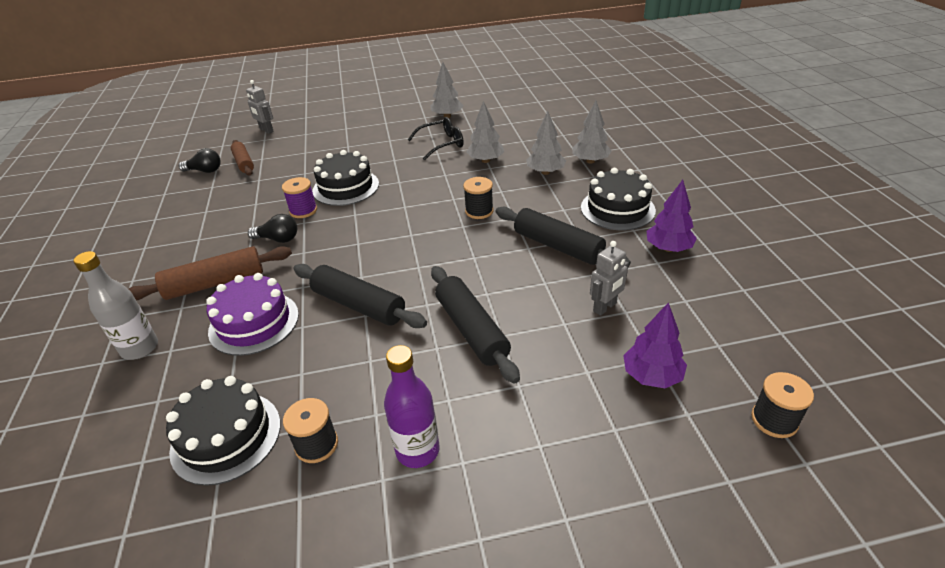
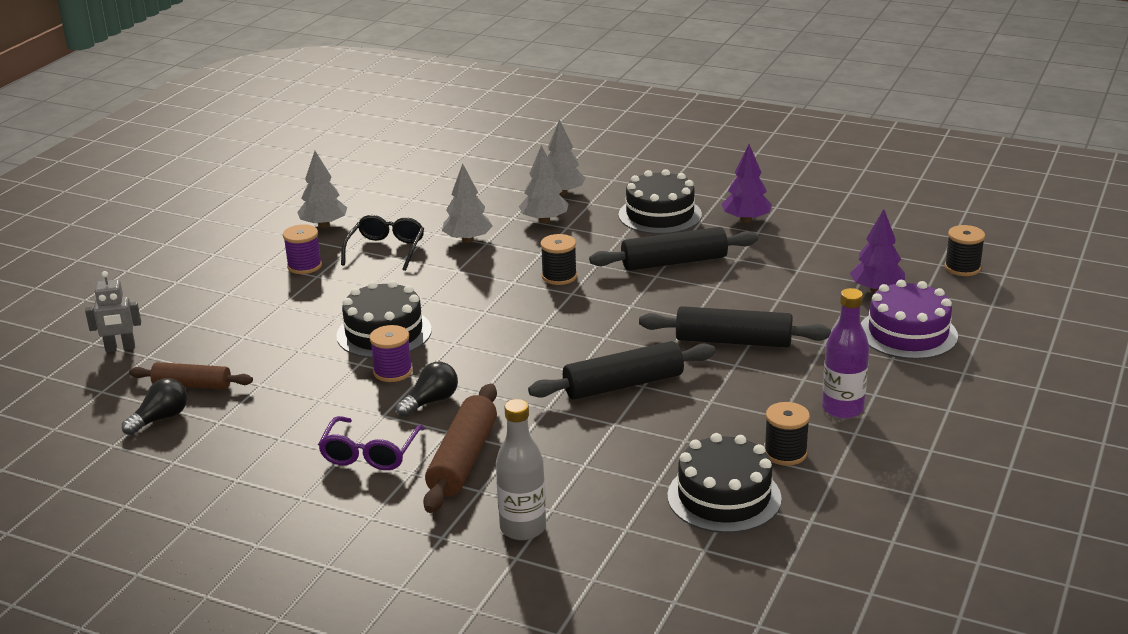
camera: 55 degrees left, 10 degrees down
purple cake [206,273,299,356] -> purple cake moved to [861,280,958,359]
grey robot [590,241,629,316] -> none
none -> purple spool [283,224,322,274]
none -> purple glasses [318,416,425,470]

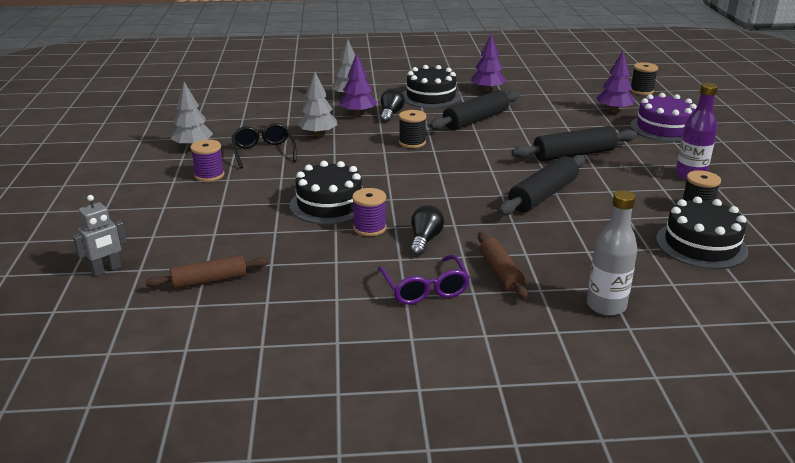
camera: 30 degrees left, 0 degrees up
black light bulb [122,378,187,435] -> black light bulb moved to [381,89,405,123]
brown rolling pin [423,384,497,513] -> brown rolling pin [478,232,528,299], size x0.66
grey tree [519,145,568,223] -> purple tree [340,53,377,115]

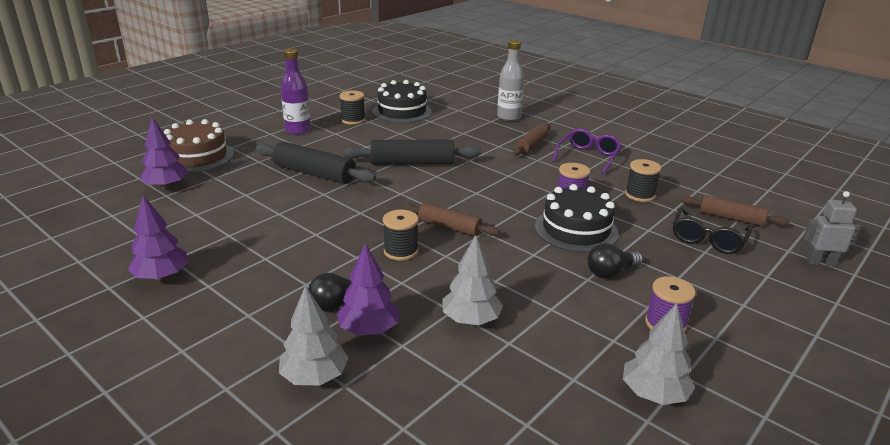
camera: 135 degrees left, 0 degrees up
black glasses [232,123,297,169] -> black glasses moved to [673,208,753,254]
black cake [402,65,461,108] -> none
black light bulb [410,205,444,256] -> black light bulb moved to [587,243,643,278]
black rolling pin [429,90,520,130] -> none
black spool [630,62,658,95] -> black spool moved to [625,159,661,202]
purple cake [630,93,697,142] -> brown cake [164,119,234,173]
none -> brown rolling pin [402,203,500,236]

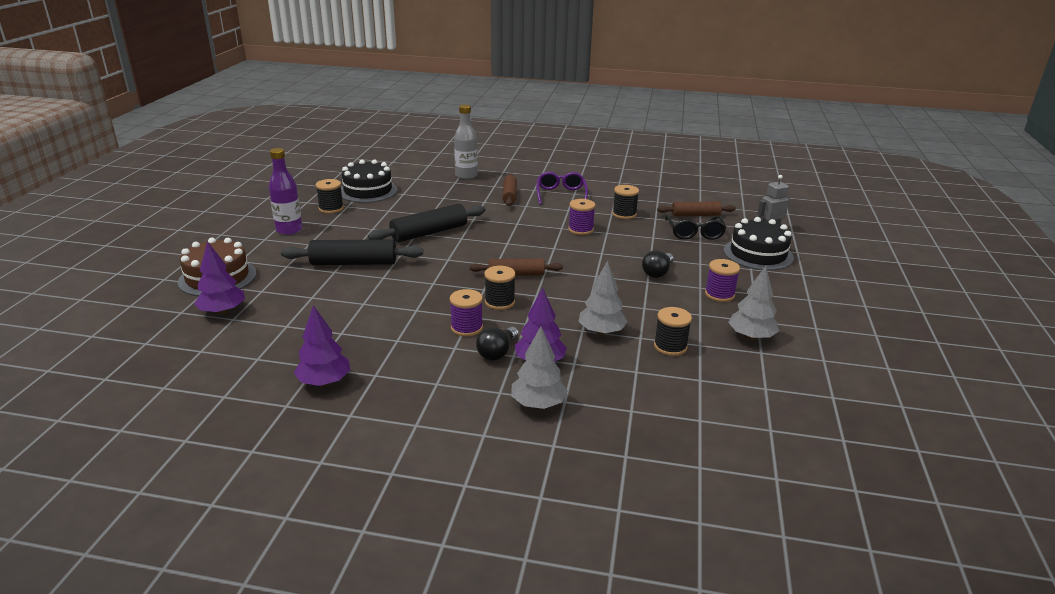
camera: 30 degrees left, 0 degrees up
black cake [535,184,619,253] -> black cake moved to [724,217,794,271]
none -> purple spool [450,289,483,336]
none -> black spool [654,307,692,356]

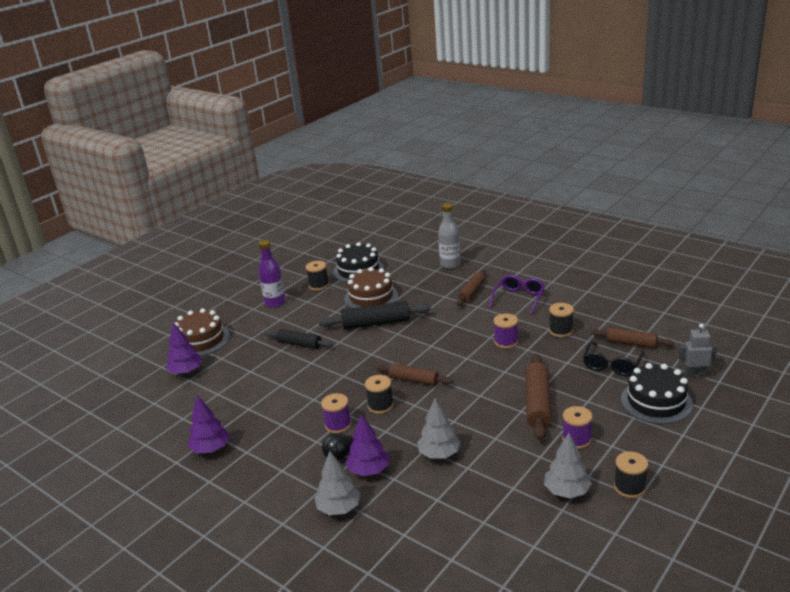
camera: 30 degrees right, 0 degrees up
black rolling pin [281,239,423,265] -> black rolling pin [265,329,333,349], size x0.66
black light bulb [642,250,673,278] -> brown rolling pin [525,354,552,441]
black spool [654,307,692,356] -> black spool moved to [614,451,648,498]
none -> brown cake [344,267,398,308]

